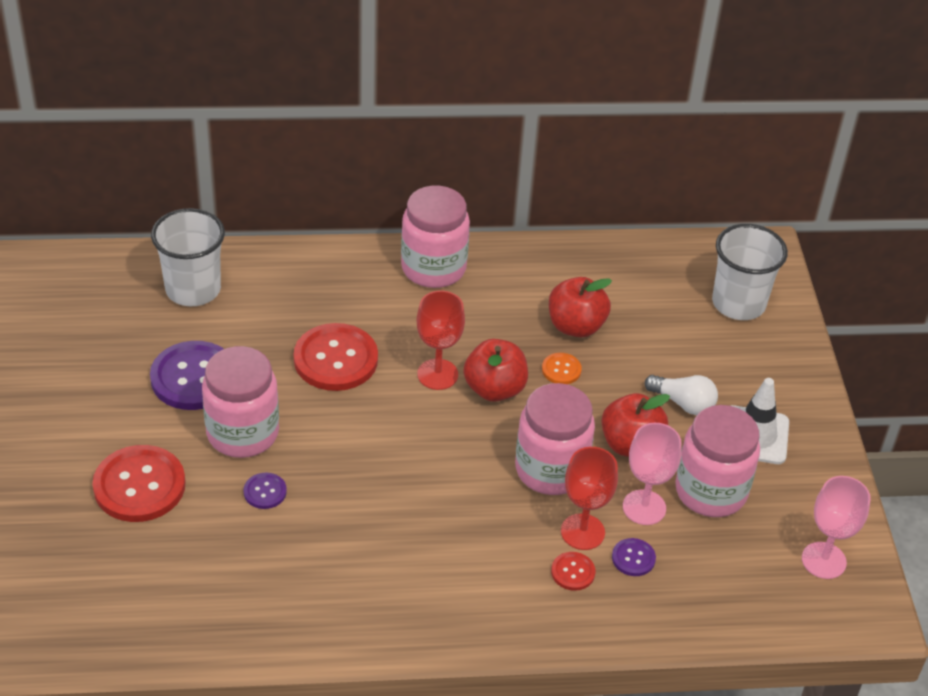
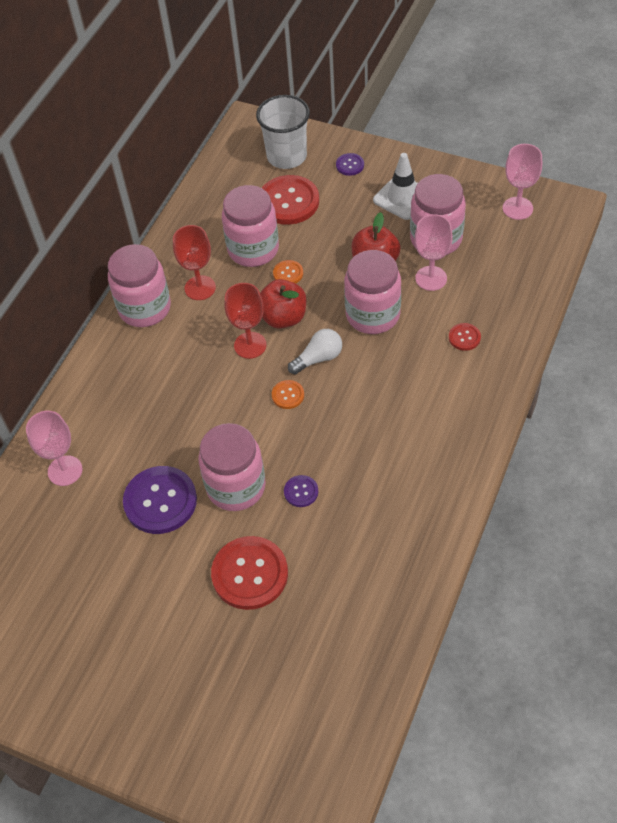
camera: 55 degrees left, 10 degrees up
white cup [151,208,225,306] -> pink goblet [26,411,83,486]
red button [294,323,378,391] -> red button moved to [262,175,319,225]
red apple [549,277,612,337] -> pink jar [222,185,279,267]
red goblet [561,447,618,550] -> red goblet moved to [173,225,216,300]
purple button [612,538,656,576] -> purple button moved to [336,153,364,176]
white light bulb [645,375,718,415] -> white light bulb moved to [288,329,342,374]
none -> orange button [272,380,304,409]

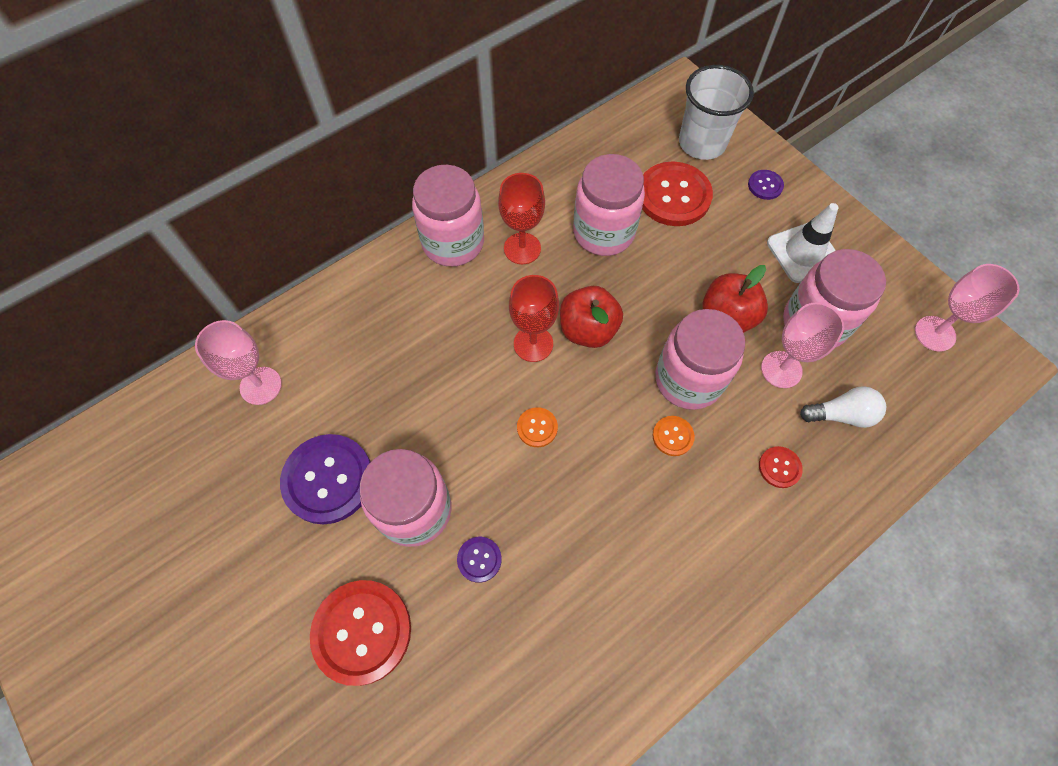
camera: 25 degrees right, 10 degrees up
orange button [273,260,303,283] -> orange button moved to [652,416,695,456]
white light bulb [288,329,342,374] -> white light bulb moved to [800,386,886,428]

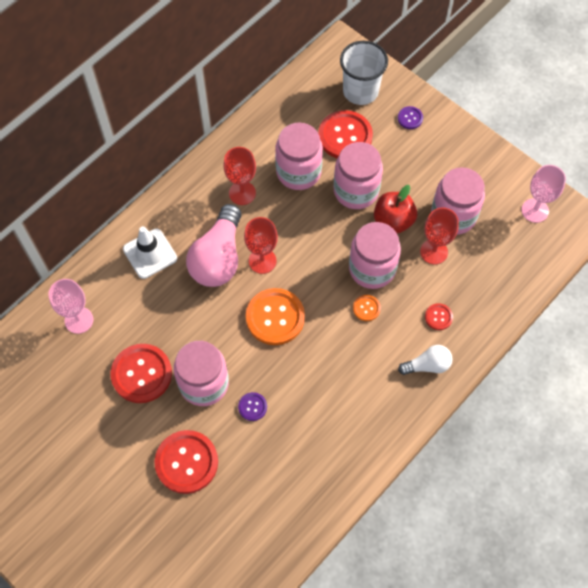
camera: 10 degrees left, 0 degrees up
purple button [280,434,371,524] -> red button [111,344,172,403]
pink jar [412,165,484,267] -> pink jar moved to [334,142,383,209]
orange button [517,407,558,447] -> orange button [246,288,305,345], size x2.12
red apple [560,286,623,348] -> none
pink goblet [761,302,844,388] -> red goblet [420,208,459,265]
white traffic cone [767,203,839,283] -> white traffic cone moved to [123,226,177,279]
white light bulb [800,386,886,428] -> white light bulb moved to [398,345,453,375]
none -> pink light bulb [186,204,242,287]

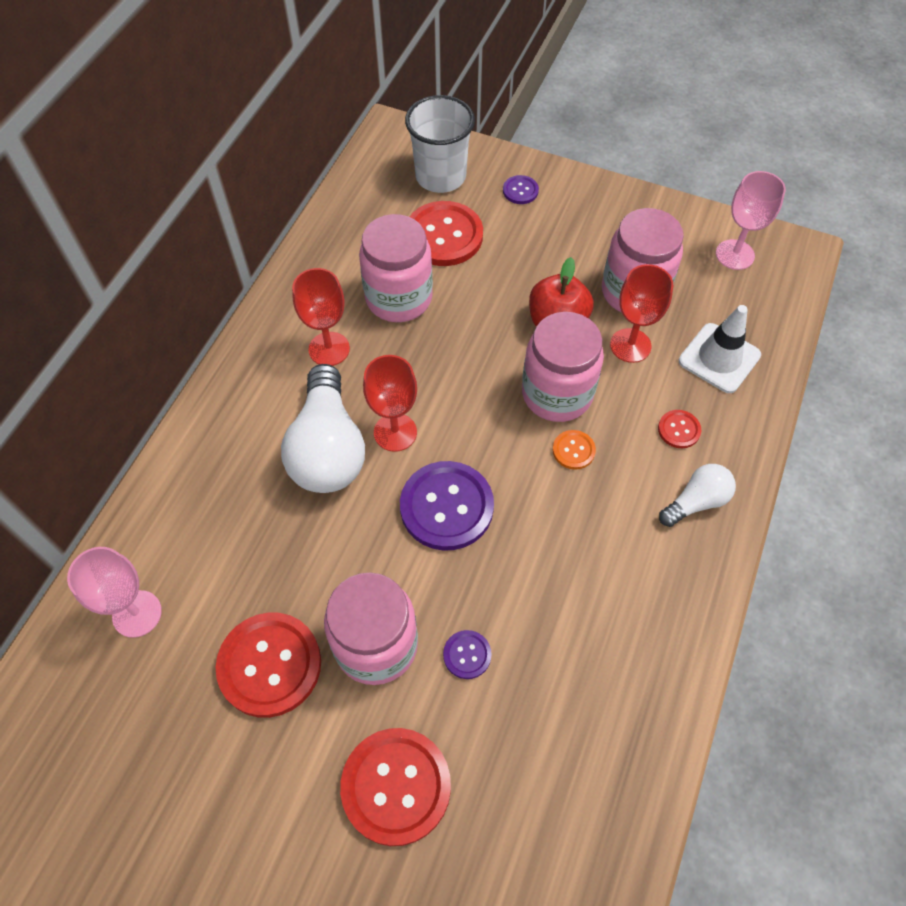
camera: 20 degrees left, 5 degrees down
white traffic cone [123,226,177,279] -> white traffic cone moved to [679,305,761,393]
pink light bulb [186,204,242,287] -> white light bulb [281,364,365,493]
orange button [246,288,305,345] -> purple button [400,461,494,551]
pink jar [334,142,383,209] -> none

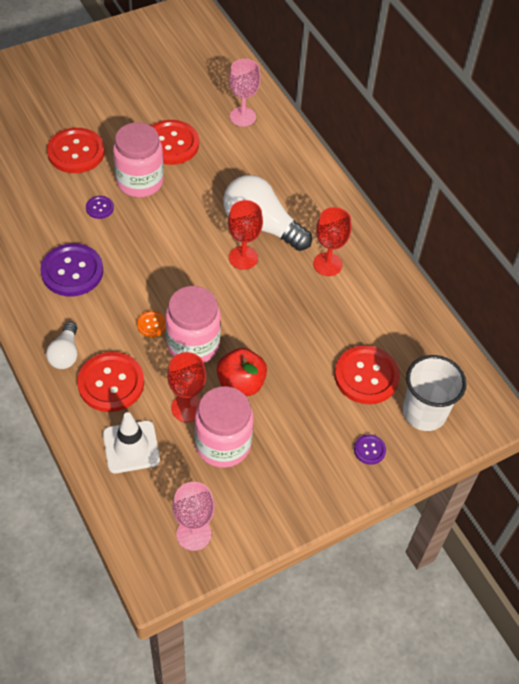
camera: 125 degrees right, 5 degrees down
pink jar [359,214,433,322] -> none
purple button [400,461,494,551] -> purple button moved to [40,243,103,296]
red button [658,410,701,448] -> red button [77,352,144,412], size x2.12

